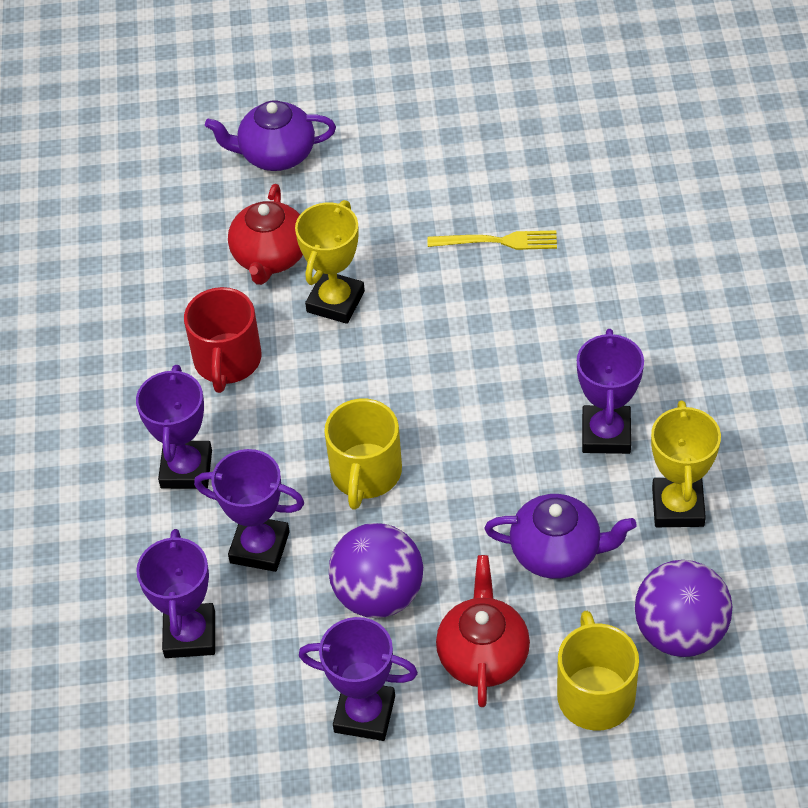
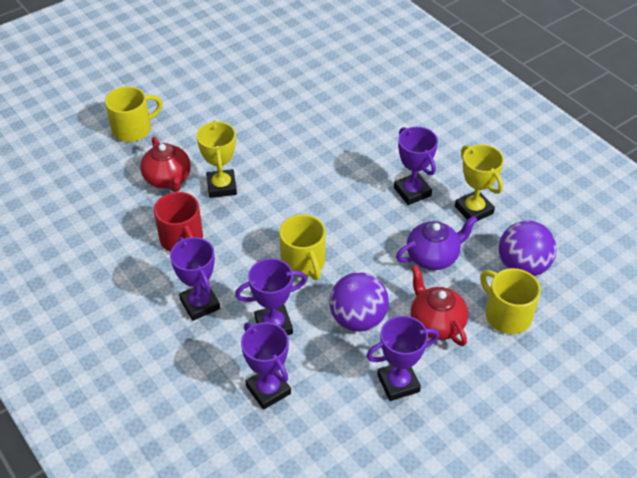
camera: 35 degrees left, 5 degrees down
purple teapot [205,101,336,171] -> yellow mug [105,86,163,142]
yellow fork [428,230,557,250] -> none

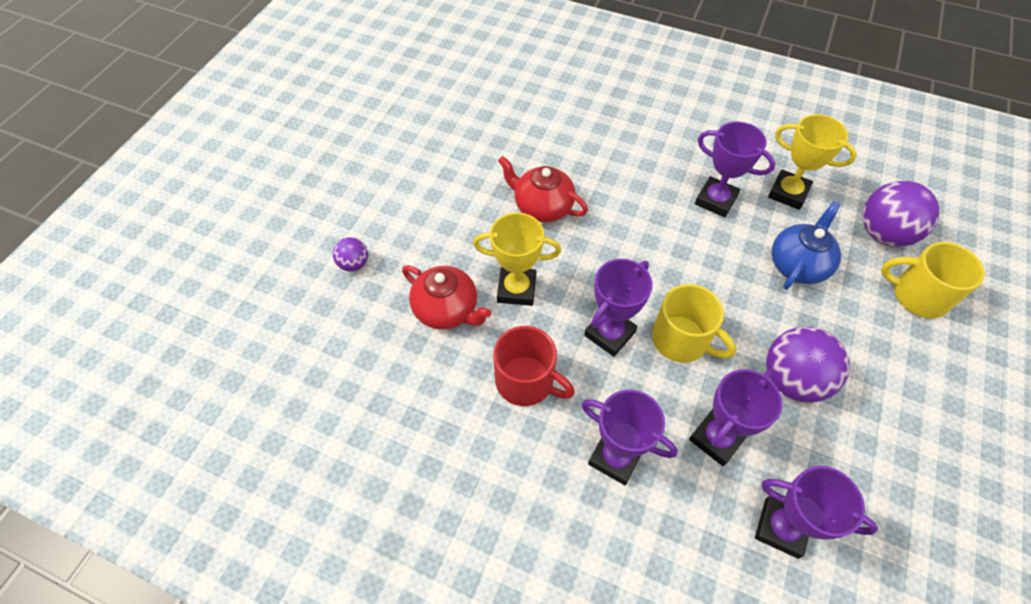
camera: 30 degrees left, 10 degrees up
yellow mug [105,86,163,142] -> purple ball [333,237,368,272]
yellow trophy [196,120,237,198] -> yellow trophy turned 45 degrees counterclockwise [473,213,561,306]
purple trophy [366,316,439,401] -> purple trophy moved to [584,259,653,357]
purple teapot [396,216,478,270] -> blue teapot [772,201,841,289]
red teapot [411,265,468,346] -> red teapot moved to [498,156,588,222]

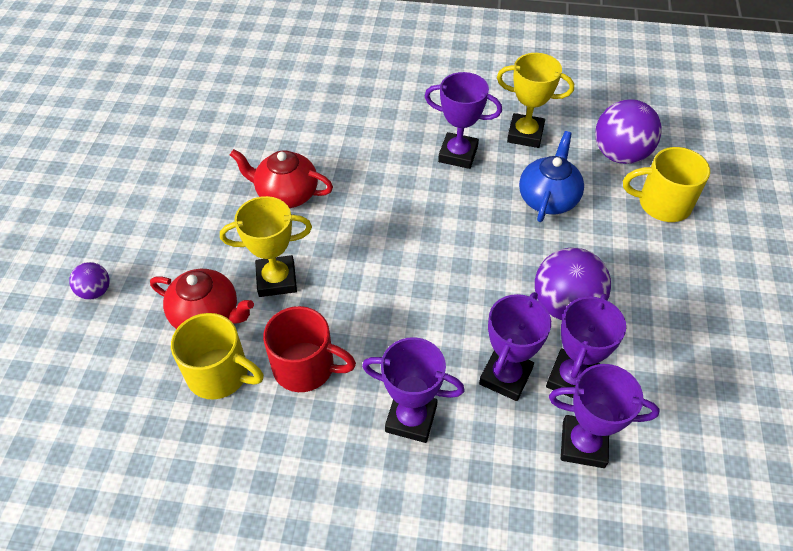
camera: 15 degrees left, 5 degrees down
purple trophy [584,259,653,357] -> purple trophy moved to [546,294,626,398]
yellow mug [652,284,736,363] -> yellow mug moved to [171,313,264,399]

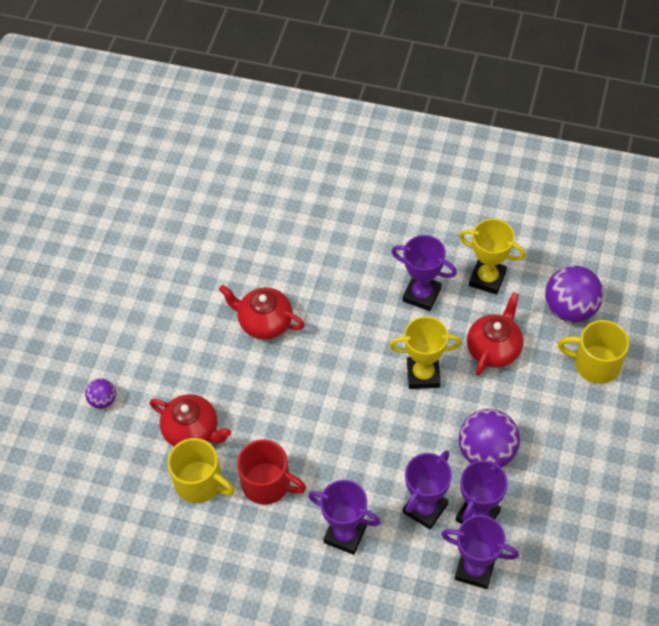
camera: 10 degrees right, 5 degrees up
yellow trophy [220,196,312,297] -> yellow trophy moved to [389,316,462,389]
blue teapot [519,131,584,222] -> red teapot [467,292,523,376]

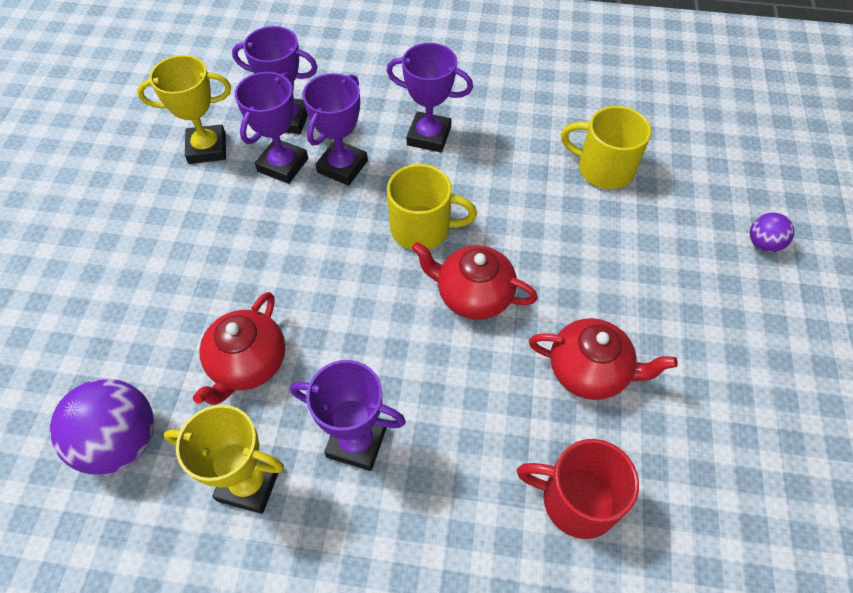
camera: 170 degrees right, 0 degrees up
red teapot [150,394,231,446] -> red teapot moved to [412,242,538,320]
red mug [237,439,306,505] -> red mug moved to [517,439,639,539]
yellow trophy [389,316,462,389] -> yellow trophy moved to [137,55,231,164]
purple ball [458,409,520,468] -> none
yellow mug [558,320,629,384] -> yellow mug moved to [387,164,477,250]

